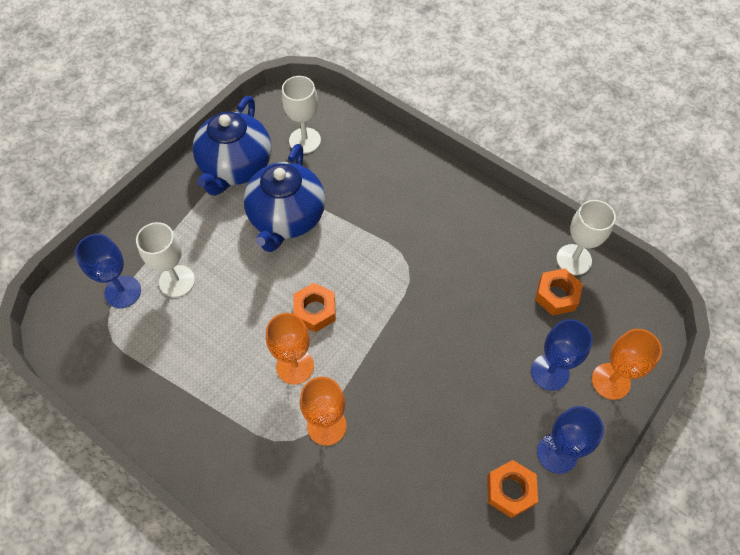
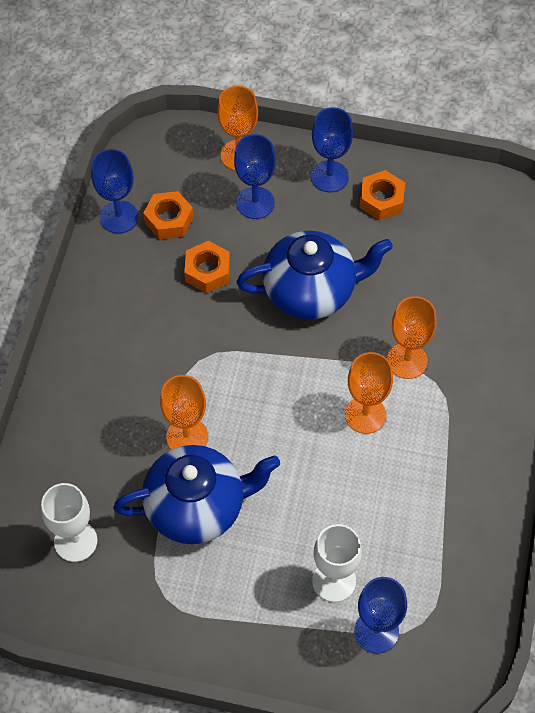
camera: 115 degrees left, 0 degrees up
blue teapot [193,96,271,196] -> blue teapot moved to [236,231,393,320]
orange nut [293,283,336,332] -> orange nut moved to [184,241,230,293]
white goblet [556,200,616,275] -> blue goblet [91,149,138,234]
none -> orange goblet [160,375,208,450]

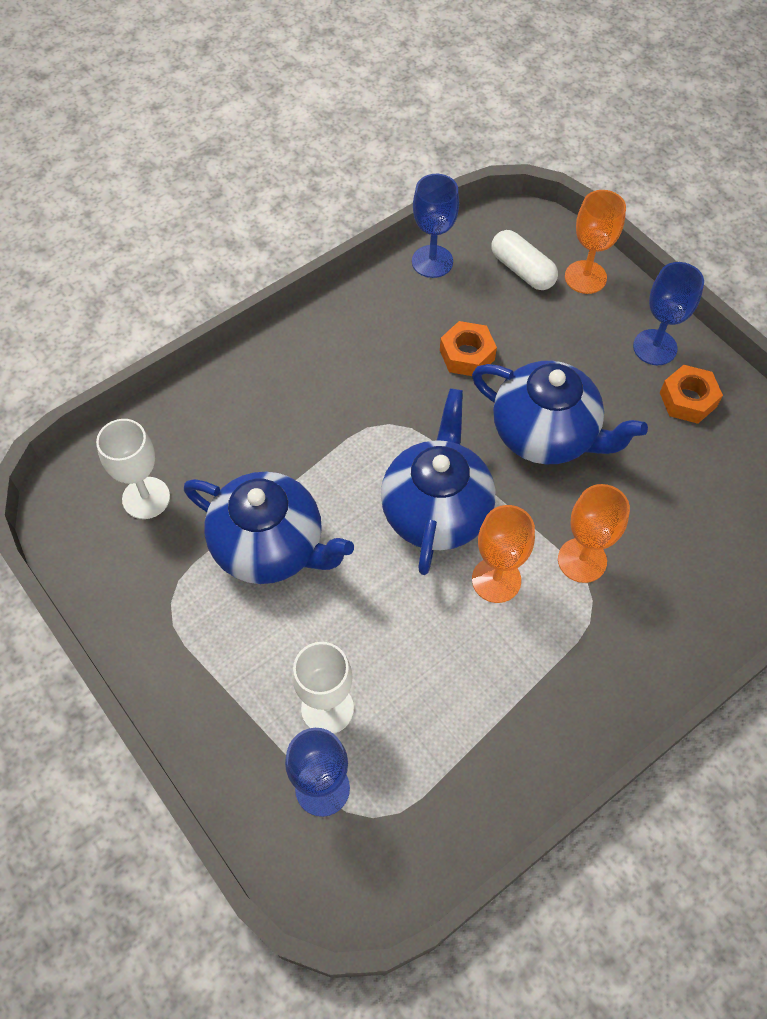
camera: 40 degrees right, 0 degrees up
orange nut [143,191,194,239] -> none
orange goblet [160,375,208,450] -> none
blue goblet [234,134,276,219] -> none
none -> blue teapot [381,388,495,575]
none -> white capsule [492,230,558,290]

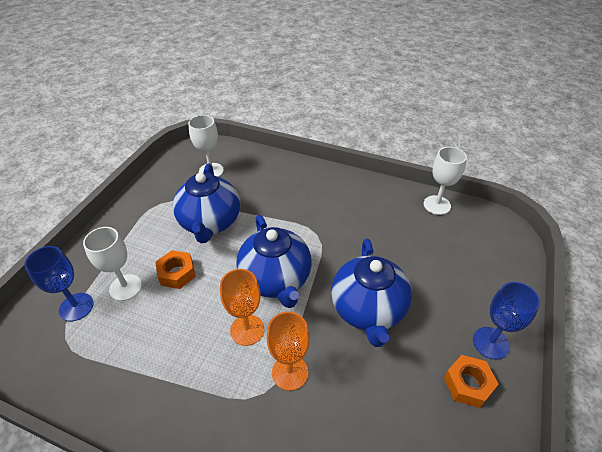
camera: 60 degrees right, 15 degrees down
blue teapot [381,388,495,575] -> blue teapot turned 90 degrees clockwise [236,215,312,308]
blue goblet [412,174,459,278] -> white goblet [423,147,467,215]
orange nut [440,321,497,376] -> orange nut moved to [155,250,196,289]
white capsule [492,230,558,290] -> none
orange goblet [565,190,626,294] -> none

